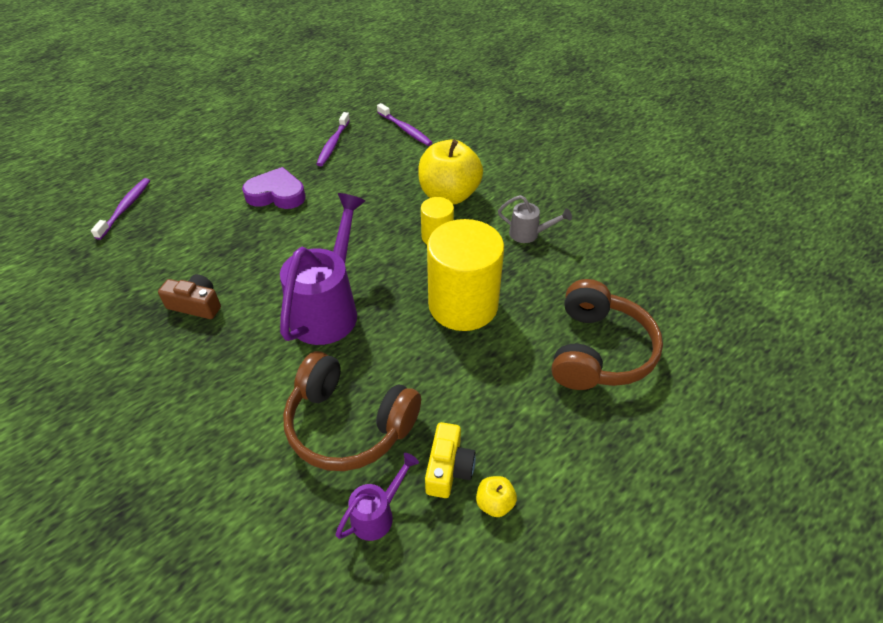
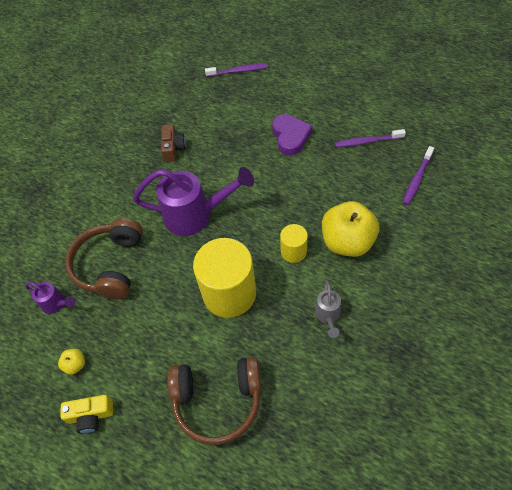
camera: 75 degrees right, 10 degrees up
yellow camera [425,422,476,498] -> yellow camera moved to [60,395,113,434]

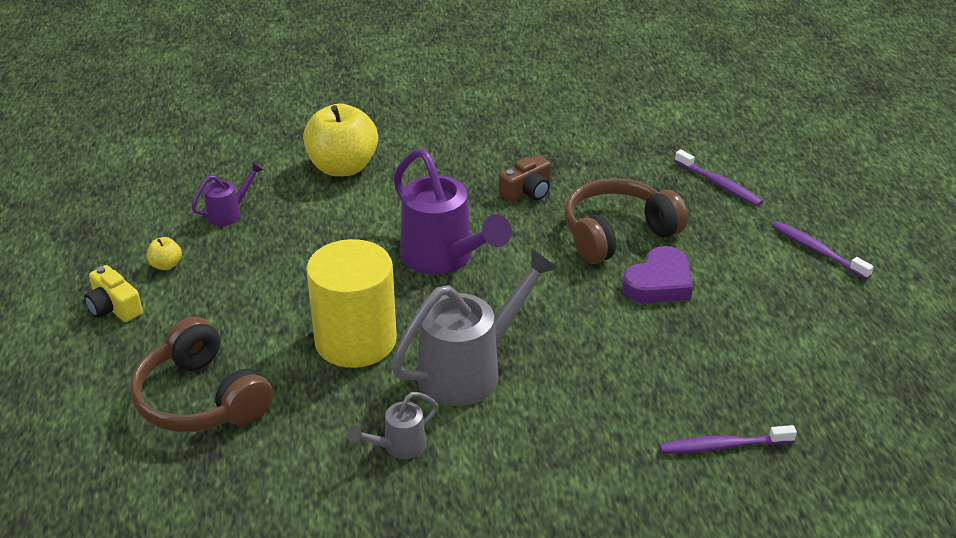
camera: 50 degrees right, 20 degrees down
purple watering can [25,282,75,314] -> purple watering can turned 120 degrees counterclockwise [191,162,264,226]
brown headphones [65,218,143,300] -> brown headphones moved to [564,178,688,264]
yellow cylinder [280,224,308,263] -> grey watering can [391,248,558,406]
yellow apple [322,201,379,257] -> yellow apple moved to [303,104,378,176]
purple toothbrush [335,129,406,147] -> purple toothbrush moved to [772,221,874,279]

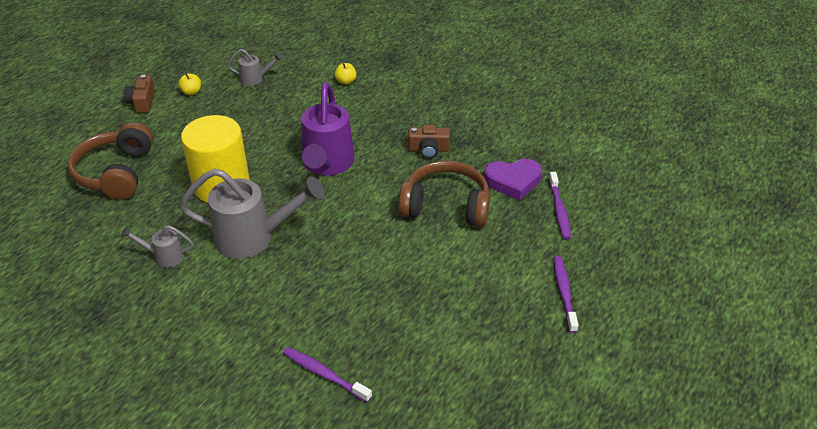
camera: 40 degrees right, 5 degrees up
yellow camera [84,265,143,322] -> brown camera [123,75,155,113]
purple watering can [191,162,264,226] -> grey watering can [227,49,283,86]
yellow apple [303,104,378,176] -> yellow apple [335,63,357,85], size x0.42
purple heart [623,246,693,303] -> purple heart moved to [484,159,542,200]

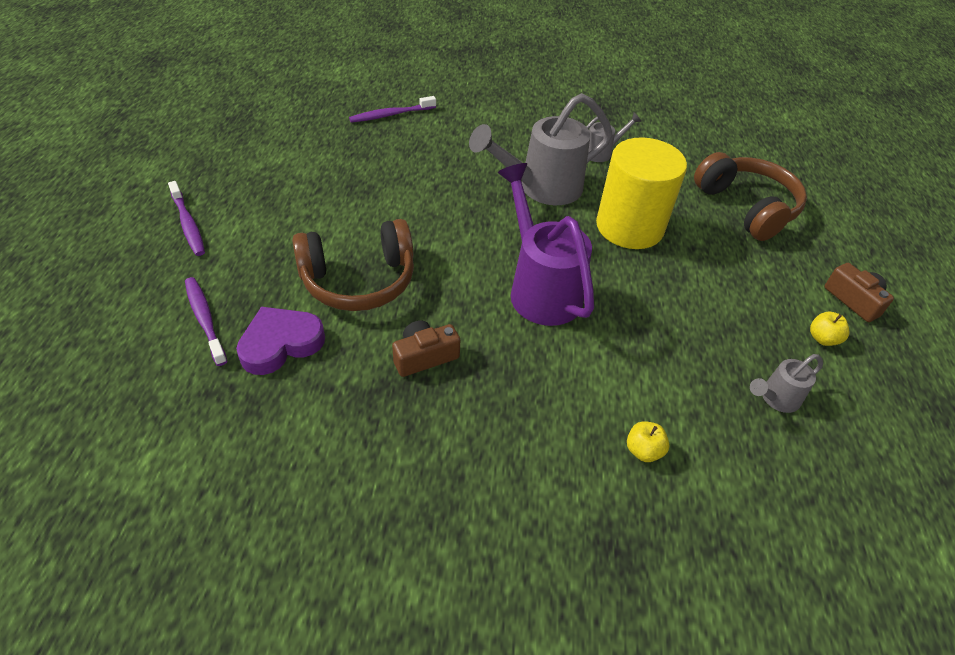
camera: 150 degrees right, 5 degrees up
purple toothbrush [283,347,372,402] -> purple toothbrush turned 150 degrees clockwise [349,96,436,123]

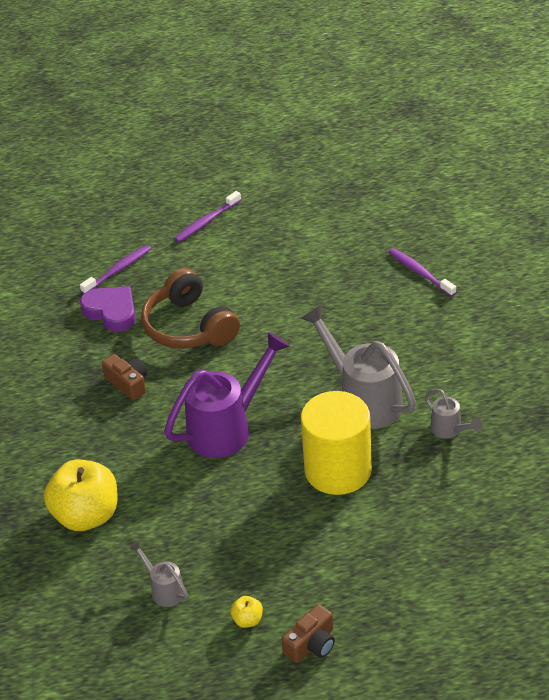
camera: 80 degrees right, 5 degrees down
yellow apple [627,421,669,462] -> yellow apple [44,460,118,531], size x2.40
brown headphones [694,152,807,241] -> none

